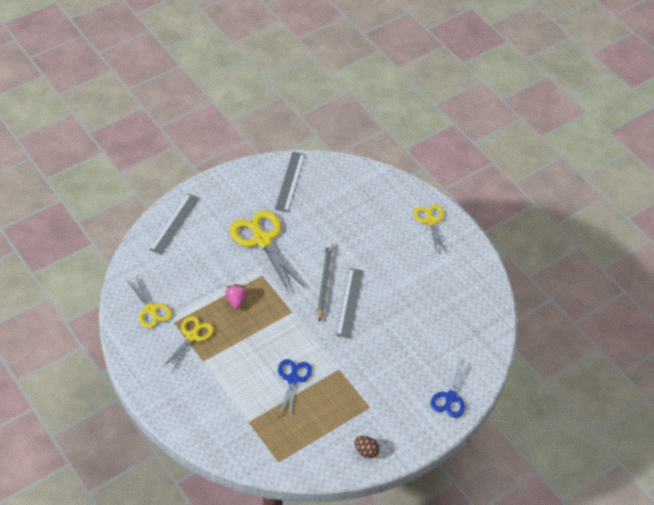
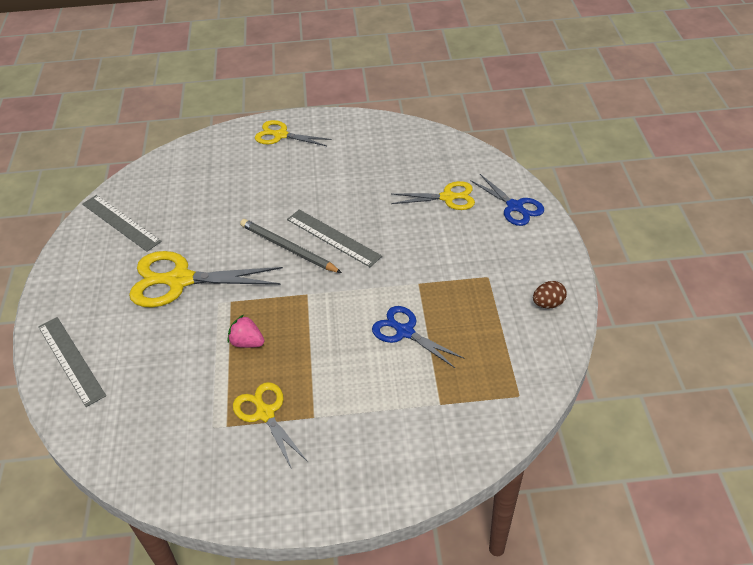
camera: 55 degrees left, 5 degrees down
yellow scissors [126,275,172,328] -> yellow scissors moved to [391,181,475,210]

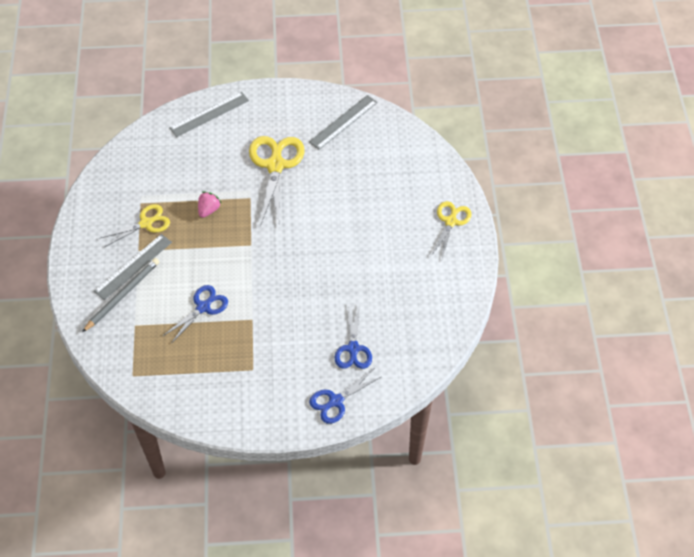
camera: 90 degrees right, 10 degrees up
grey pencil [240,219,342,273] -> grey pencil moved to [82,258,159,332]
grey ruler [287,210,382,267] -> grey ruler moved to [94,234,172,300]
yellow scissors [391,181,475,210] -> blue scissors [335,305,372,369]
brown egg [533,281,567,308] -> none

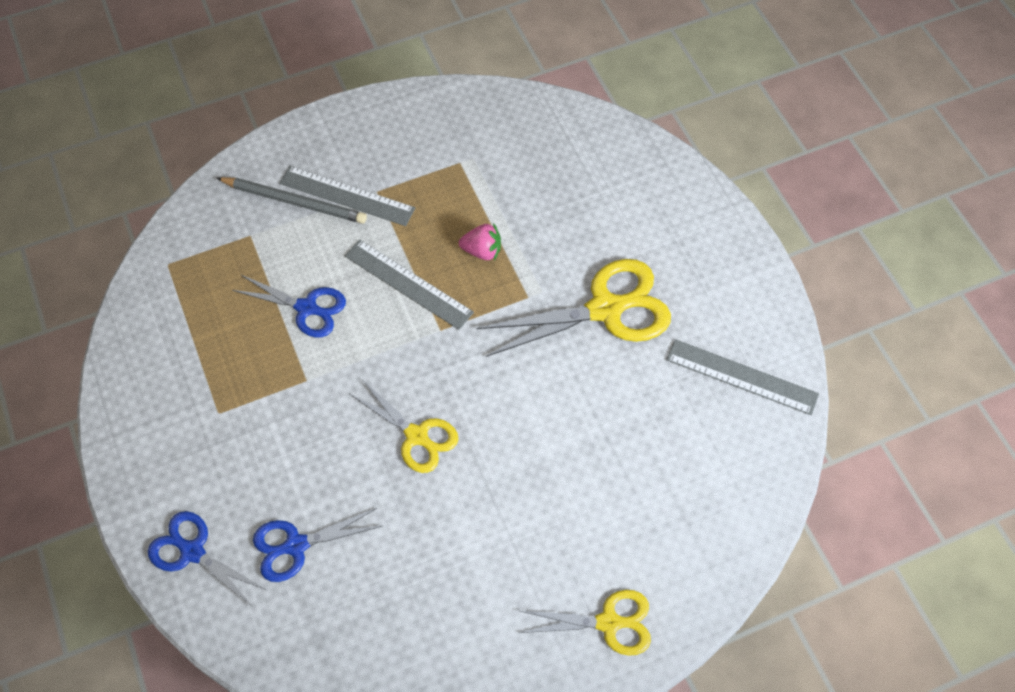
camera: 70 degrees right, 5 degrees up
yellow scissors [99,204,170,247] -> yellow scissors moved to [350,379,459,473]
grey ruler [169,92,249,137] -> grey ruler moved to [345,239,474,330]

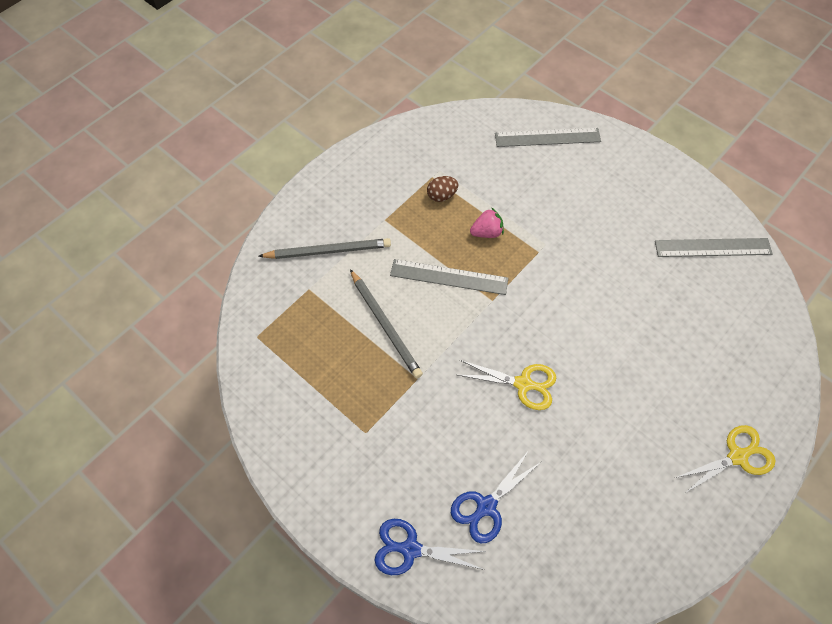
camera: 25 degrees left, 0 degrees up
blue scissors [232,274,346,338] -> grey pencil [350,269,423,378]
grey ruler [279,166,415,226] -> grey ruler moved to [495,128,601,147]
yellow scissors [477,259,671,357] -> none
none -> brown egg [427,176,458,202]

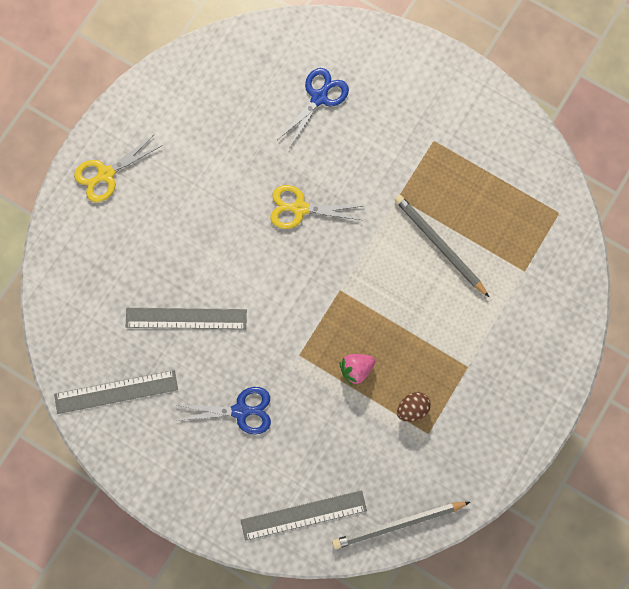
camera: 170 degrees right, 15 degrees up
grey pencil [258,238,391,259] -> grey pencil moved to [332,502,470,549]
blue scissors [375,519,486,575] -> blue scissors moved to [176,387,271,435]
grey ruler [390,259,508,295] -> grey ruler moved to [126,308,247,329]

